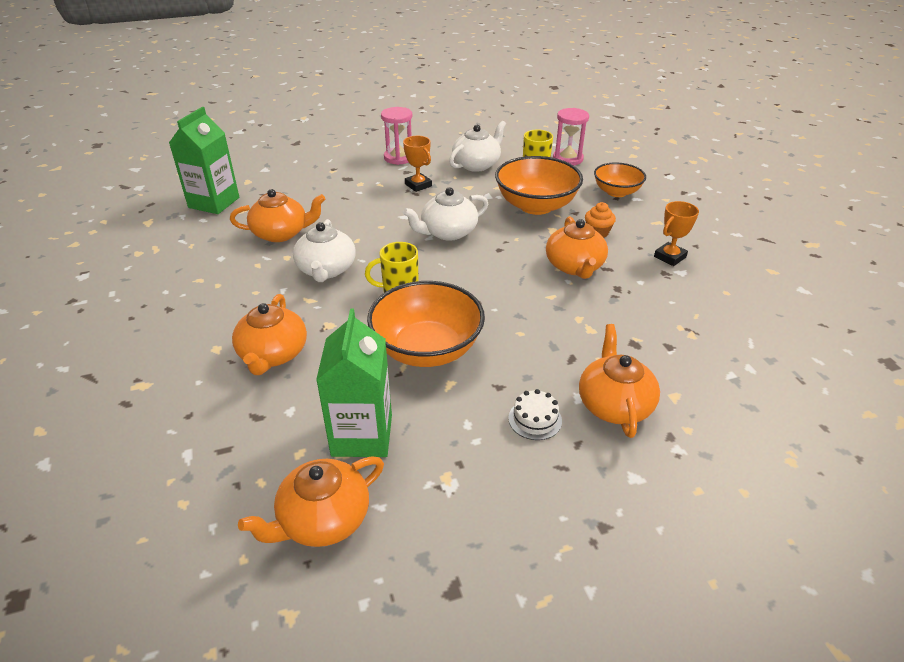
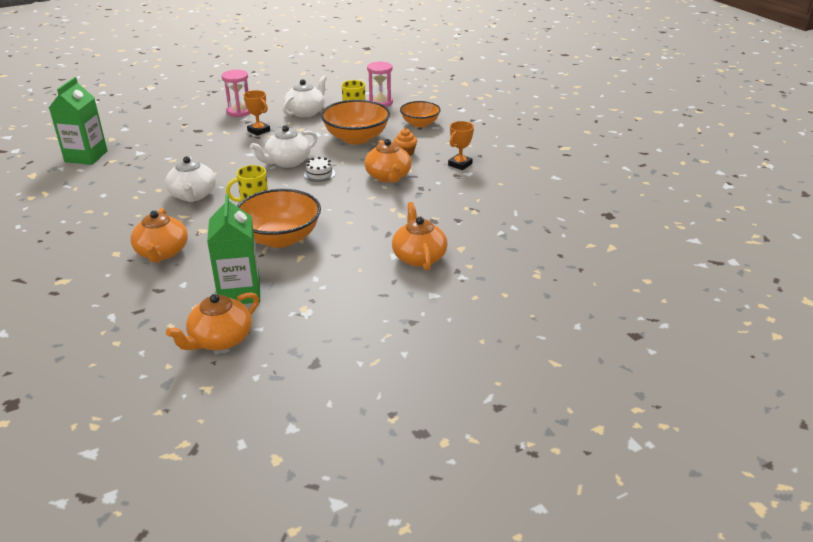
camera: 10 degrees left, 5 degrees down
orange teapot [230,189,326,242] -> none
white cake [508,389,562,440] -> white cake moved to [304,157,335,182]

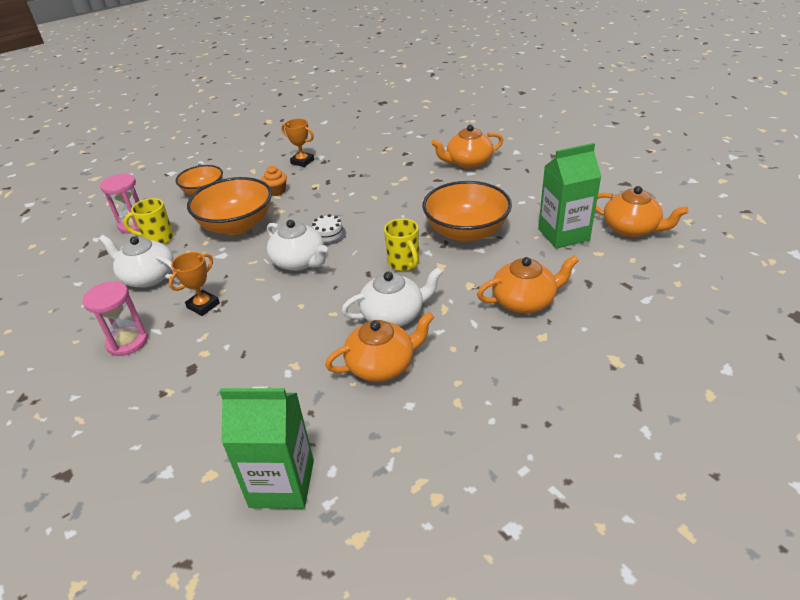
camera: 95 degrees left, 5 degrees up
orange teapot [364,139,412,182] -> orange teapot moved to [325,312,434,382]

